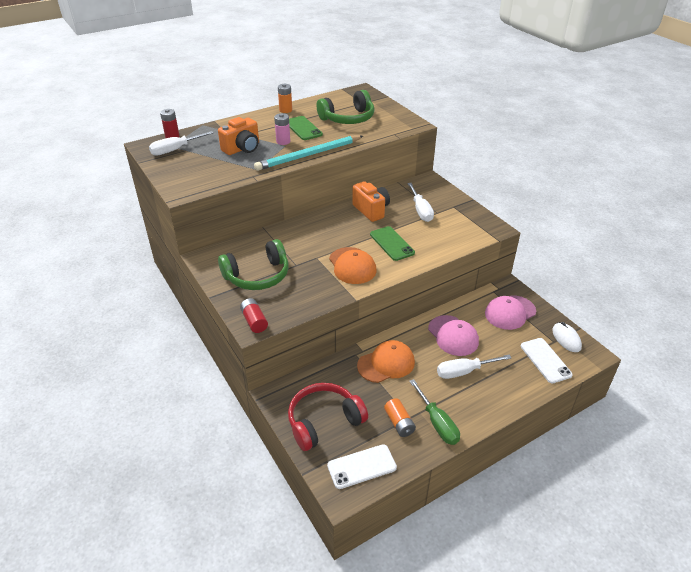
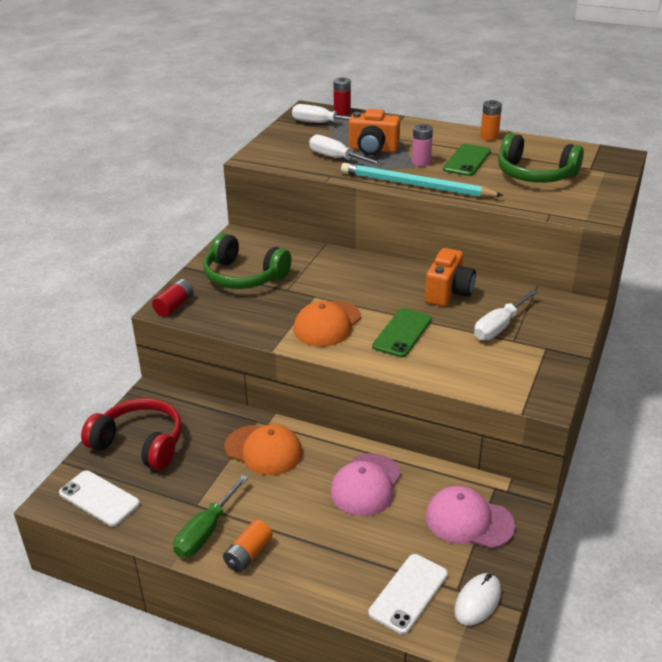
camera: 55 degrees right, 5 degrees down
orange battery [384,398,416,437] -> orange battery moved to [223,520,273,572]
white screwdriver [437,355,511,379] -> white screwdriver moved to [309,135,384,166]

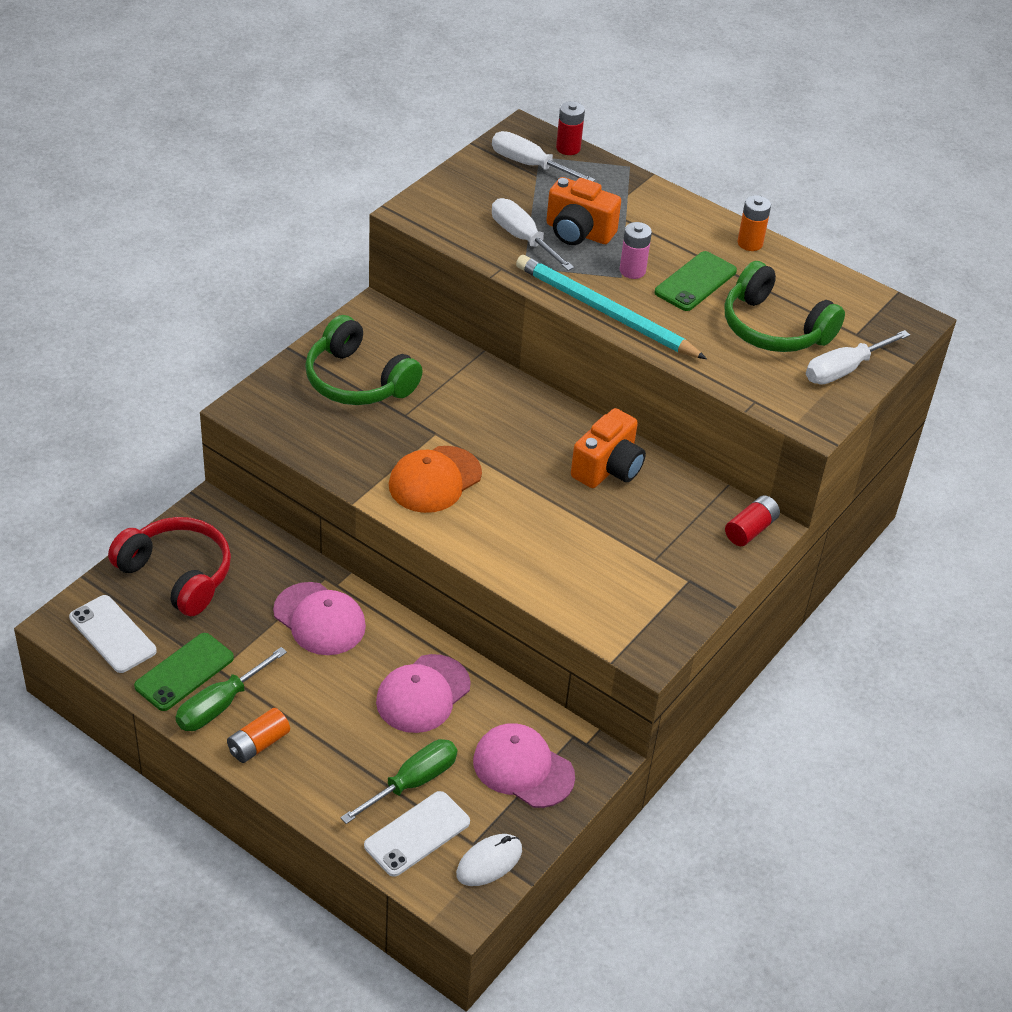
camera: 10 degrees right, 10 degrees up
red battery [152,279,193,317] -> red battery moved to [725,495,780,546]
orange cap [224,424,303,475] -> pink cap [273,582,366,655]
green phone [372,308,432,357] -> green phone moved to [134,633,234,711]
white screwdriver [474,289,538,340] -> white screwdriver moved to [806,330,910,384]
none -> green screwdriver [340,739,457,824]

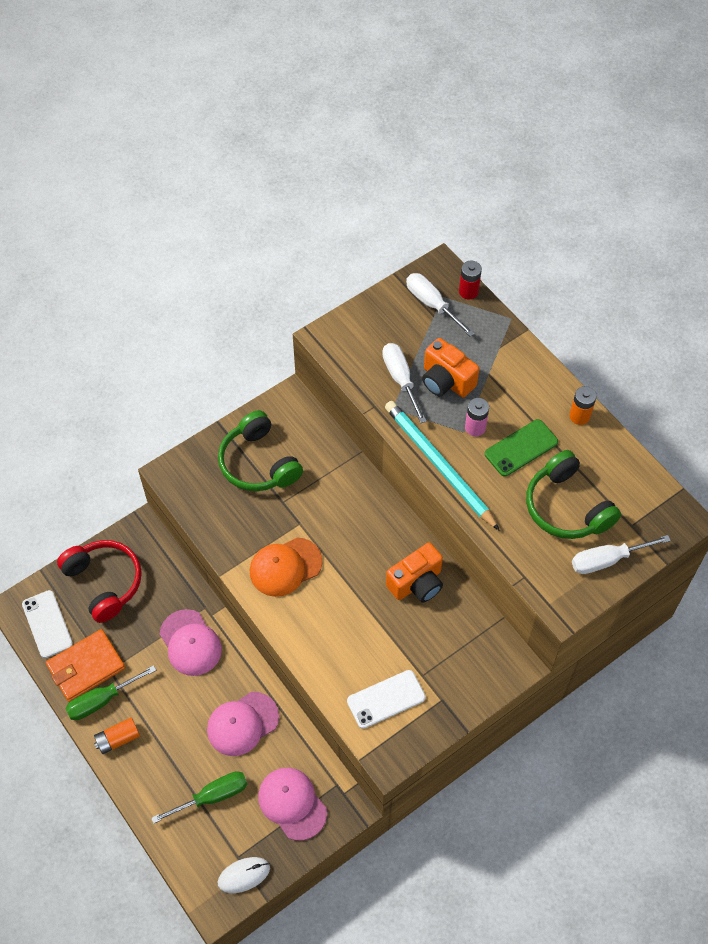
camera: 20 degrees right, 15 degrees up
green phone [134,633,234,711] -> orange wallet [46,629,125,702]
white phone [364,791,470,877] -> white phone moved to [347,670,426,729]
red battery [725,495,780,546] -> none

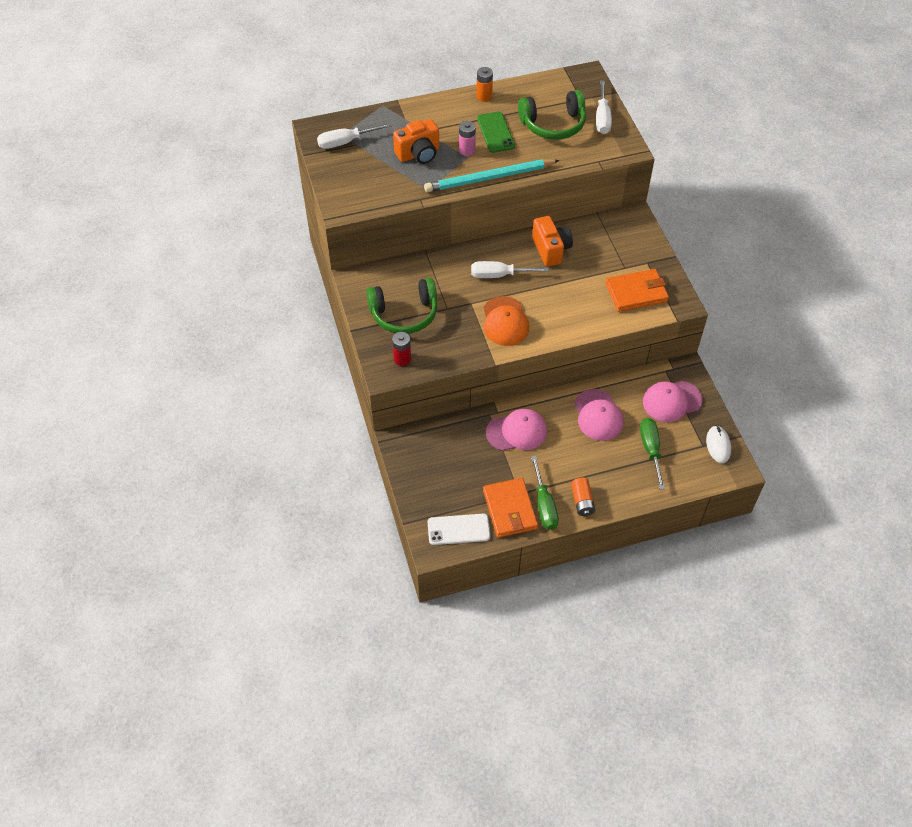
camera: 70 degrees left, 5 degrees down
red headphones [57,540,142,623] -> none
white phone [347,670,426,729] -> orange wallet [606,269,669,312]
white screwdriver [382,343,427,423] -> white screwdriver moved to [471,261,549,278]
red battery [459,260,482,299] -> red battery moved to [392,332,411,366]

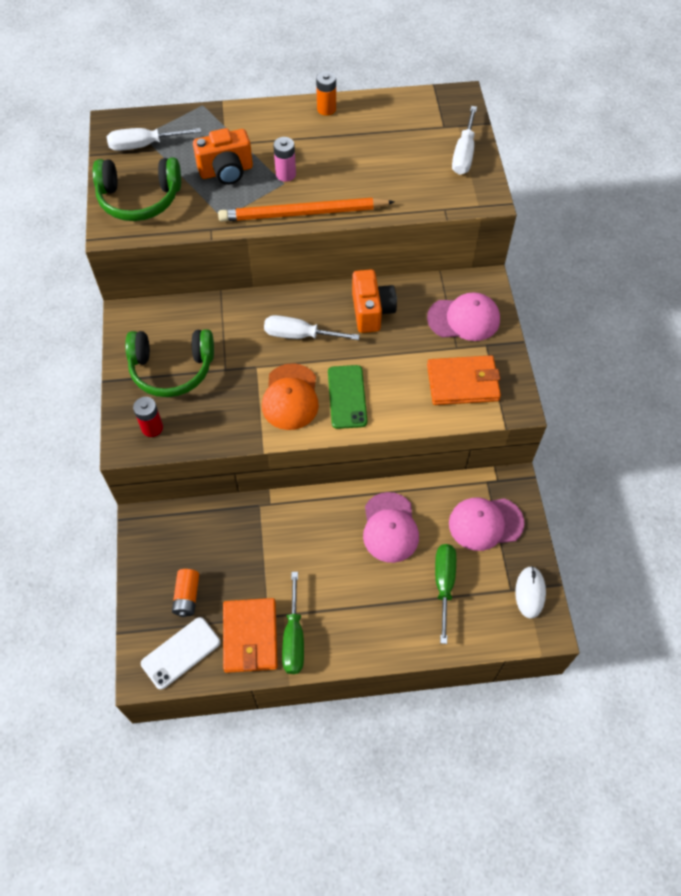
camera: 10 degrees right, 5 degrees up
turquoise pencil [424,159,560,192] -> orange pencil [218,198,395,222]
white phone [428,514,490,545] -> white phone turned 45 degrees counterclockwise [141,617,220,690]
green phone [477,112,515,153] -> green phone moved to [328,365,367,429]
pink cap [486,408,547,451] -> pink cap moved to [427,292,500,341]
green headphones [518,90,586,140] -> green headphones moved to [93,158,181,221]
orange battery [571,478,595,516] -> orange battery moved to [172,569,199,617]

